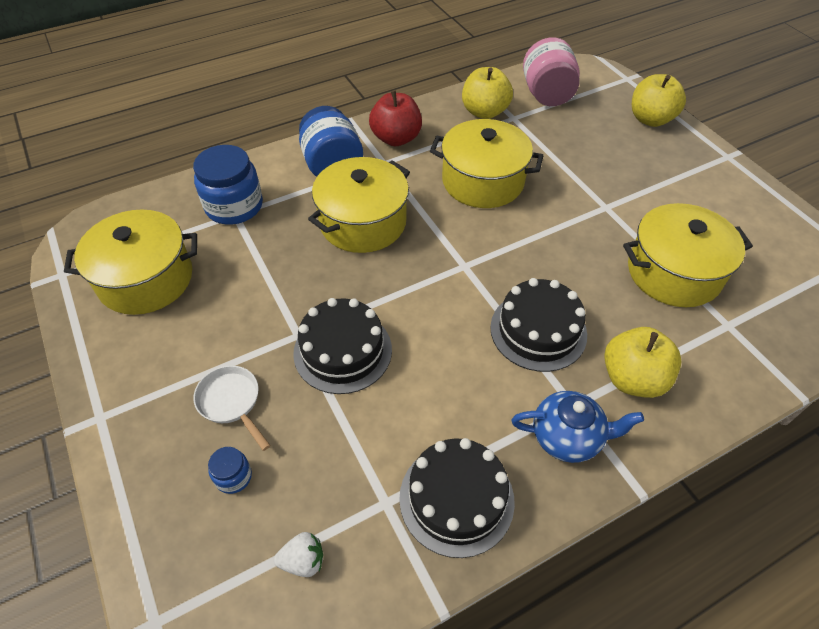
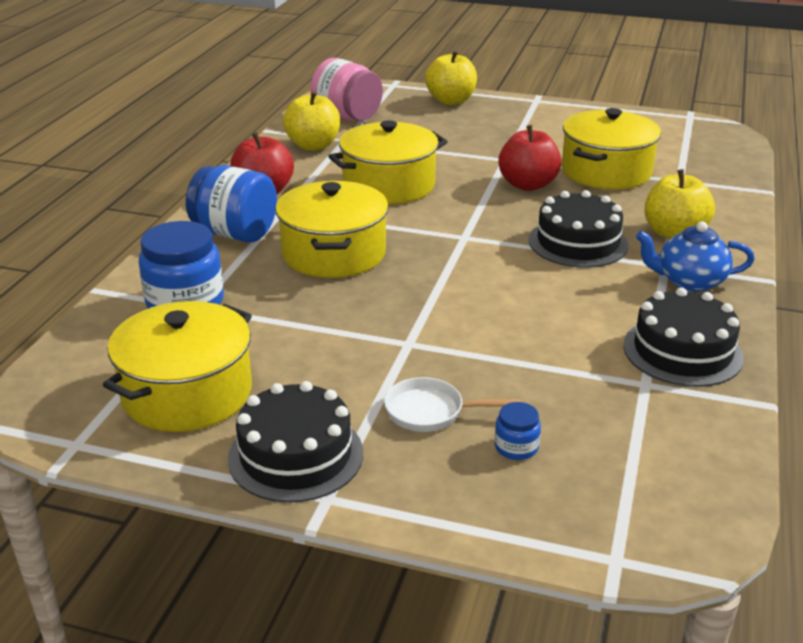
camera: 45 degrees left, 20 degrees down
white strawberry [274,532,323,577] -> none
black cake [293,298,392,394] -> black cake moved to [228,381,363,503]
blue teapot [512,391,644,463] -> blue teapot turned 135 degrees counterclockwise [636,221,755,292]
none -> red apple [498,125,562,191]

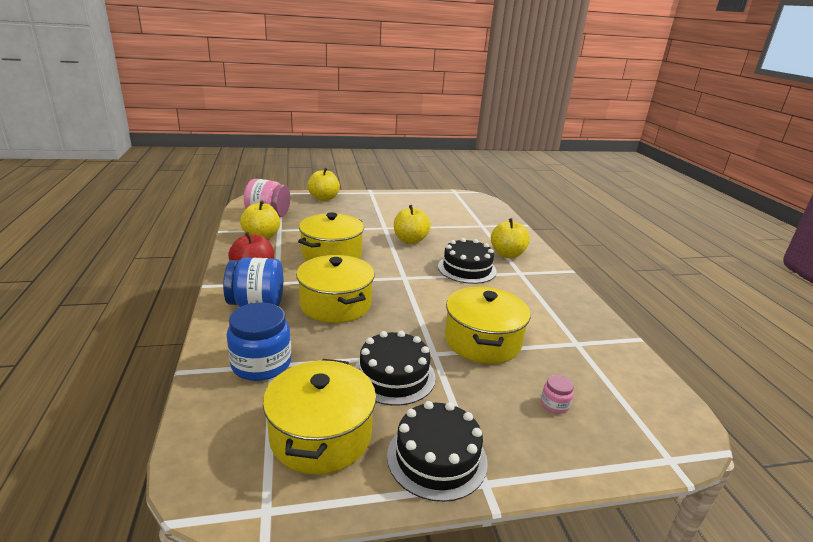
camera: 30 degrees left, 5 degrees down
white pan [384,377,521,432] -> none
blue jar [495,402,541,460] -> pink jar [541,375,574,414]
red apple [498,125,562,191] -> yellow apple [394,205,431,244]
yellow pot [562,108,661,190] -> yellow pot moved to [445,286,530,364]
black cake [623,287,744,387] -> black cake moved to [355,331,436,406]
blue teapot [636,221,755,292] -> none

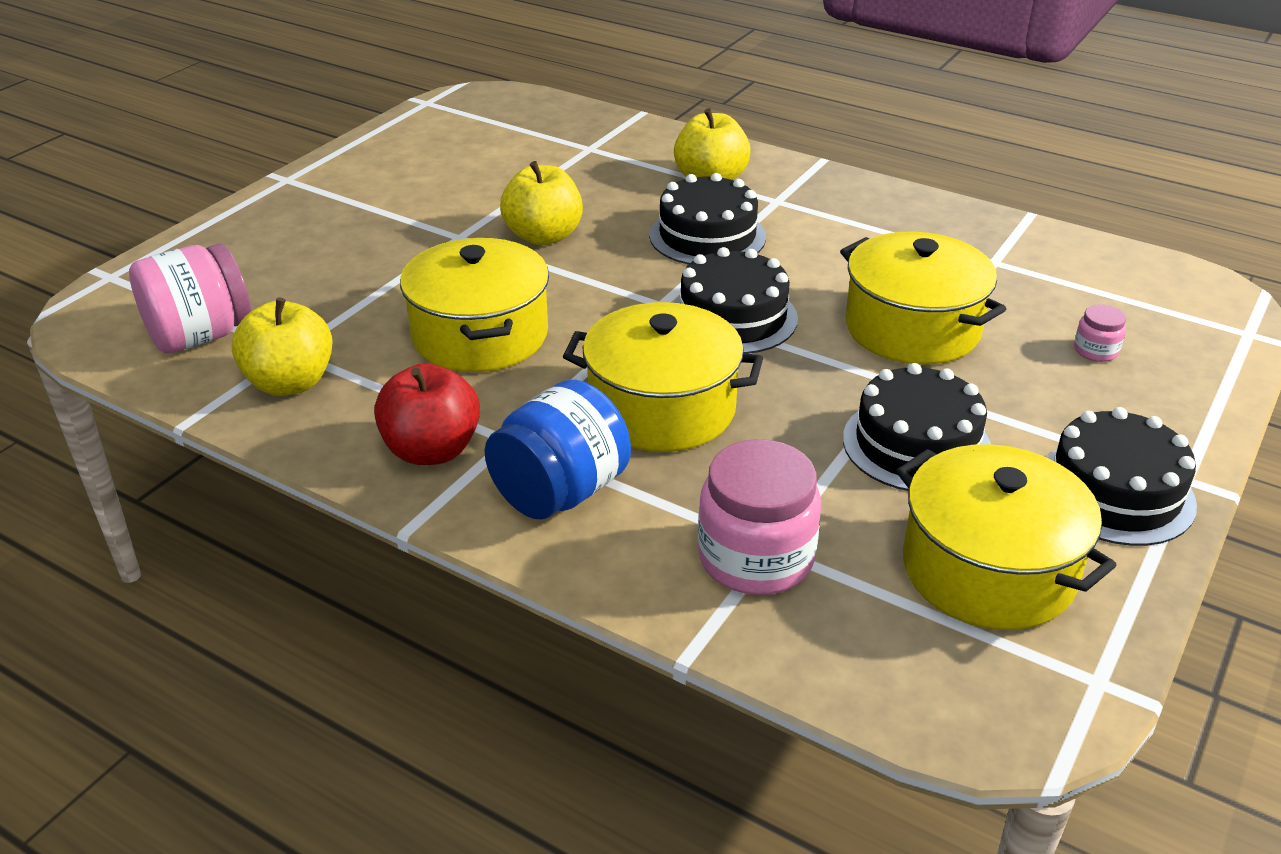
camera: 45 degrees left, 10 degrees up
blue jar [227,303,291,381] -> pink jar [698,439,821,595]
yellow apple [307,168,340,201] -> none
none -> black cake [674,247,798,354]

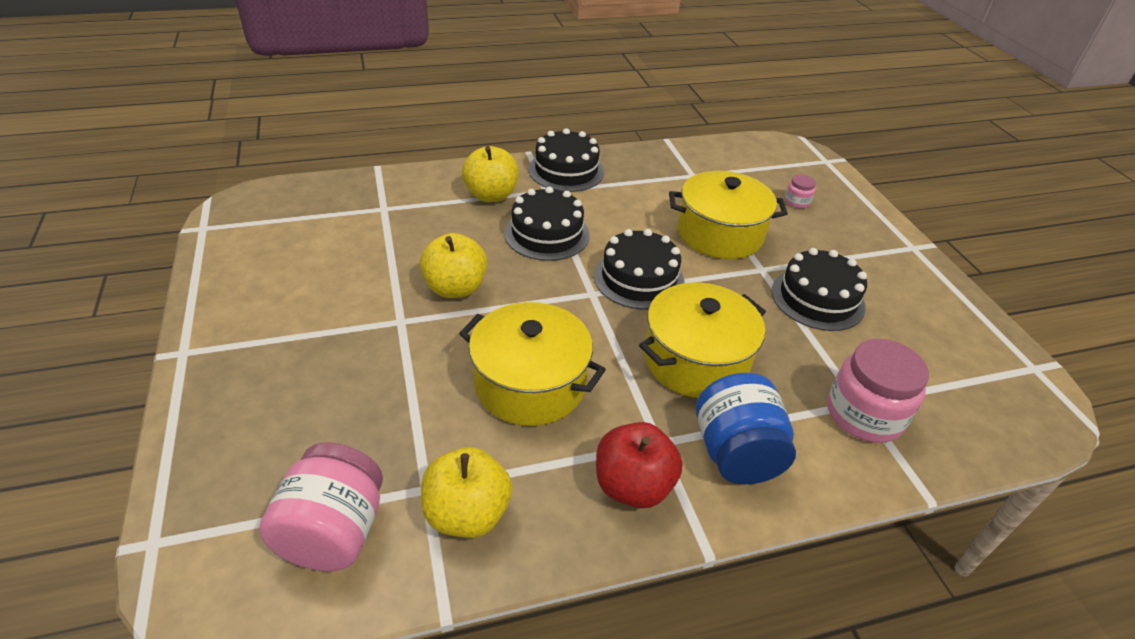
camera: 50 degrees left, 5 degrees up
yellow pot [896,444,1117,630] -> none
black cake [1046,407,1197,546] -> black cake moved to [529,128,604,192]

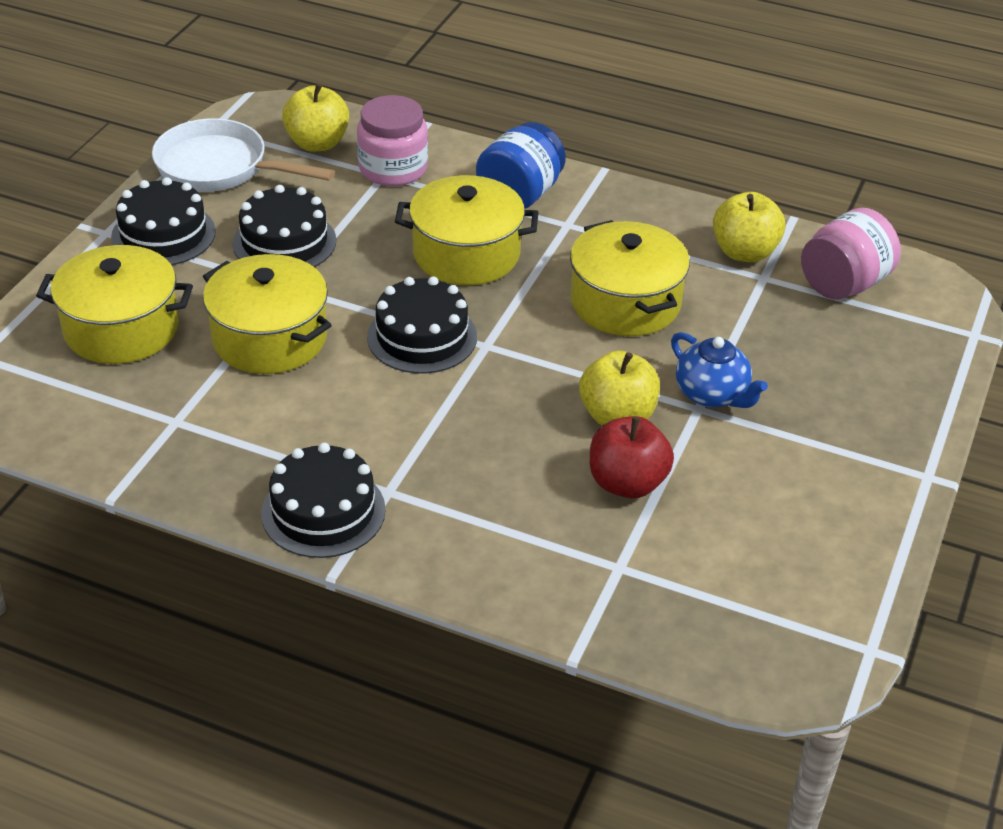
camera: 140 degrees left, 0 degrees up
yellow apple [462,146,519,202] -> yellow apple moved to [282,83,349,151]
black cake [504,187,590,261] -> black cake moved to [111,177,216,265]
red apple [596,422,683,508] -> red apple moved to [590,416,674,498]
pink jar [785,175,816,208] -> yellow pot [36,245,193,364]
none -> white pan [152,118,335,192]
none -> blue teapot [671,332,768,408]

